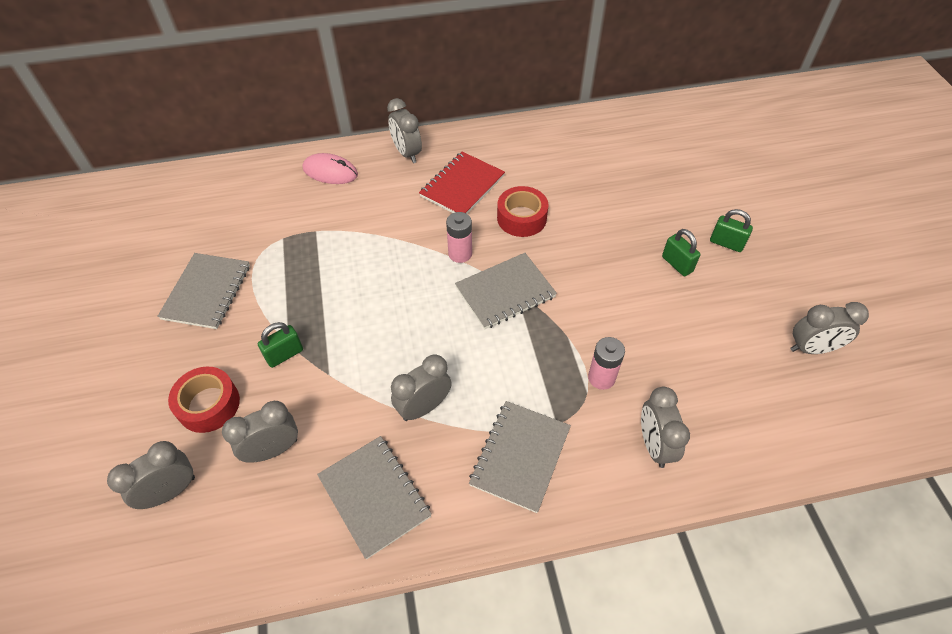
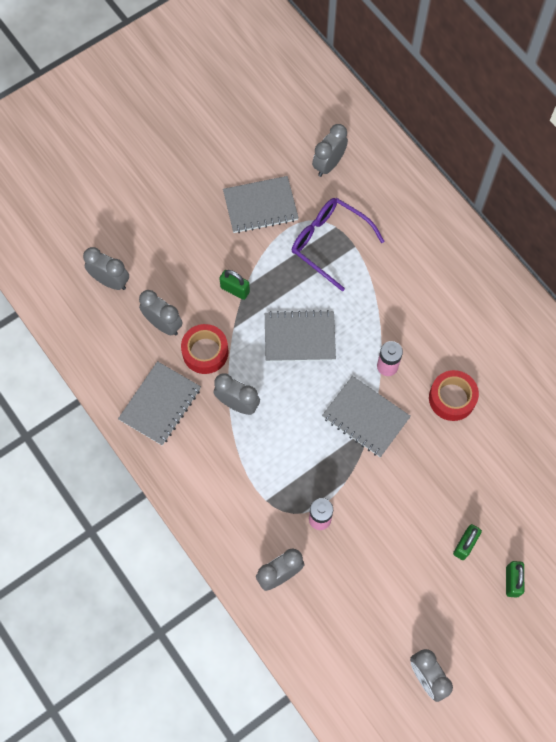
camera: 65 degrees right, 15 degrees up
red tape [168,367,240,433] -> red tape moved to [181,324,228,374]
pink mouse [303,153,358,184] -> none
grey clock [387,98,422,163] -> grey clock moved to [312,124,348,177]
red notebook [419,152,505,214] -> none
grey notebook [469,401,571,513] -> grey notebook moved to [265,310,336,362]
none -> purple glasses [292,198,385,292]

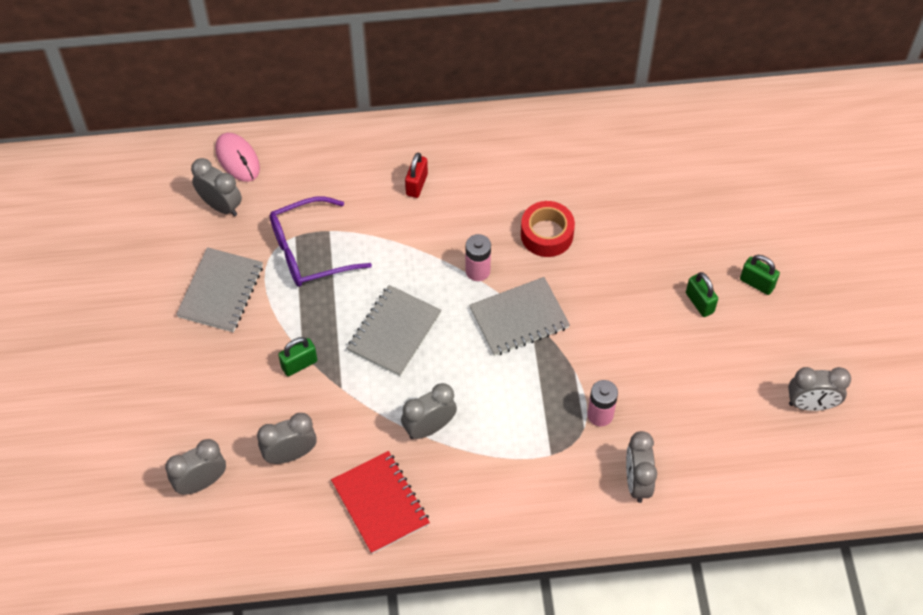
camera: 60 degrees left, 10 degrees down
grey notebook [118,361,201,446] -> red notebook [331,451,430,554]
red tape [181,324,228,374] -> none
grey clock [312,124,348,177] -> grey clock turned 150 degrees clockwise [191,158,242,216]
none -> pink mouse [215,133,260,182]
none -> red padlock [405,153,428,198]

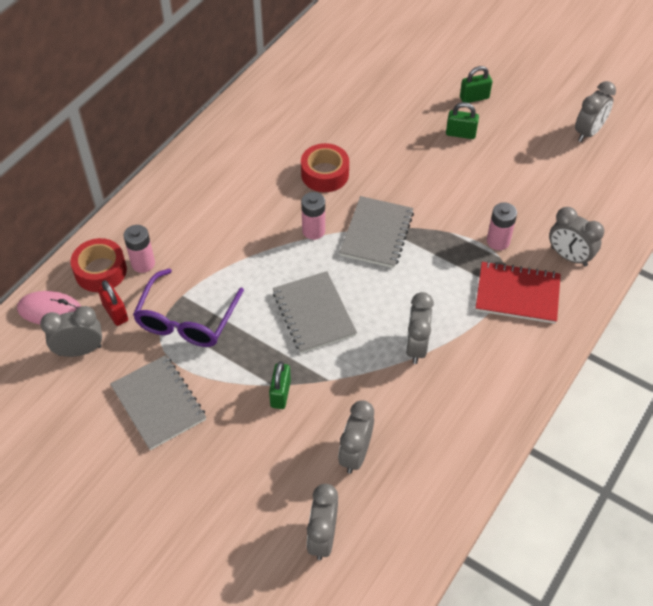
camera: 50 degrees left, 5 degrees down
red notebook [331,451,430,554] -> red notebook moved to [476,261,561,324]
red padlock [405,153,428,198] -> red padlock moved to [98,280,128,326]
none -> red tape [71,238,127,292]
none -> pink battery [124,225,155,273]

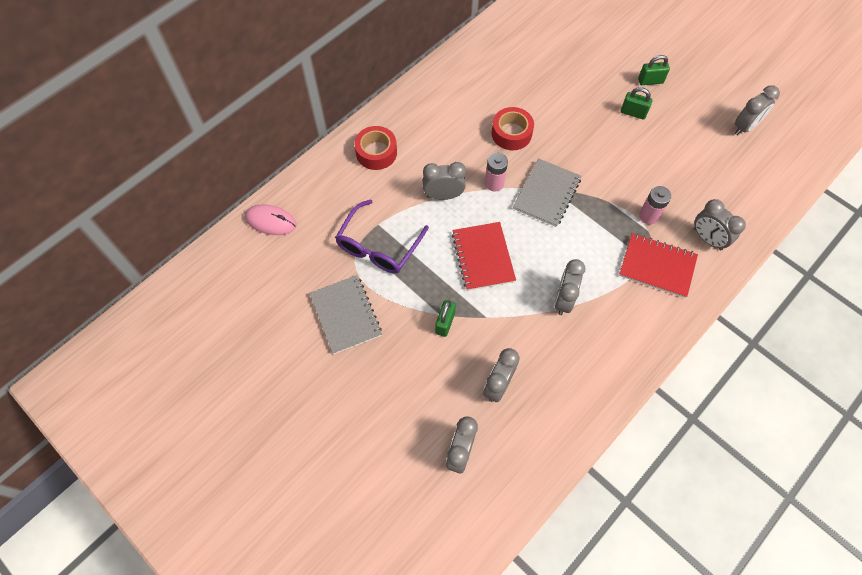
camera: 10 degrees right, 10 degrees up
grey clock [40,306,102,357] -> grey clock moved to [423,162,466,200]
red tape [71,238,127,292] -> red tape moved to [354,126,397,170]
red padlock [98,280,128,326] -> none
pink battery [124,225,155,273] -> none
grey notebook [273,271,357,353] -> red notebook [452,222,516,291]

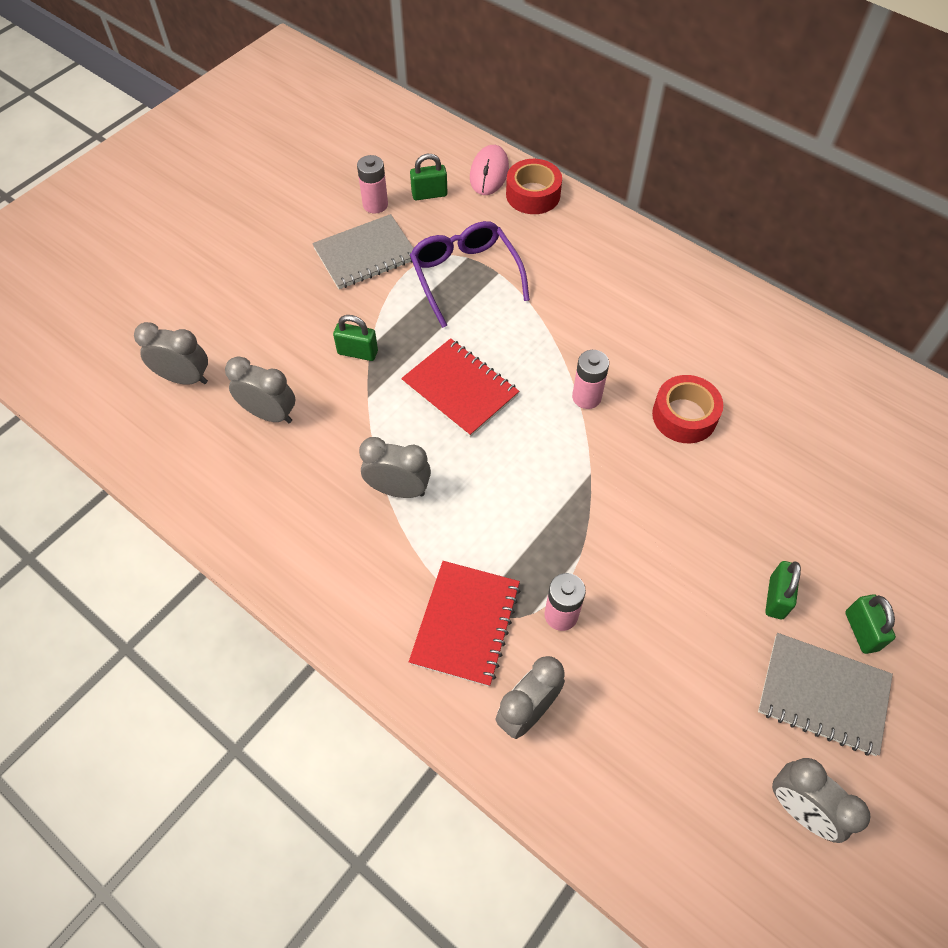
camera: 85 degrees right, 5 degrees down
purple glasses [335,199,429,274] -> purple glasses turned 45 degrees clockwise [410,221,530,328]
red tape [354,126,397,170] -> red tape moved to [506,159,562,214]
grey clock [423,162,466,200] -> none
red notebook [452,222,516,291] -> red notebook turned 60 degrees clockwise [401,338,519,437]
grey notebook [513,158,581,227] -> grey notebook moved to [758,633,893,756]
none -> pink battery [357,155,388,214]
none -> green padlock [410,154,447,200]

